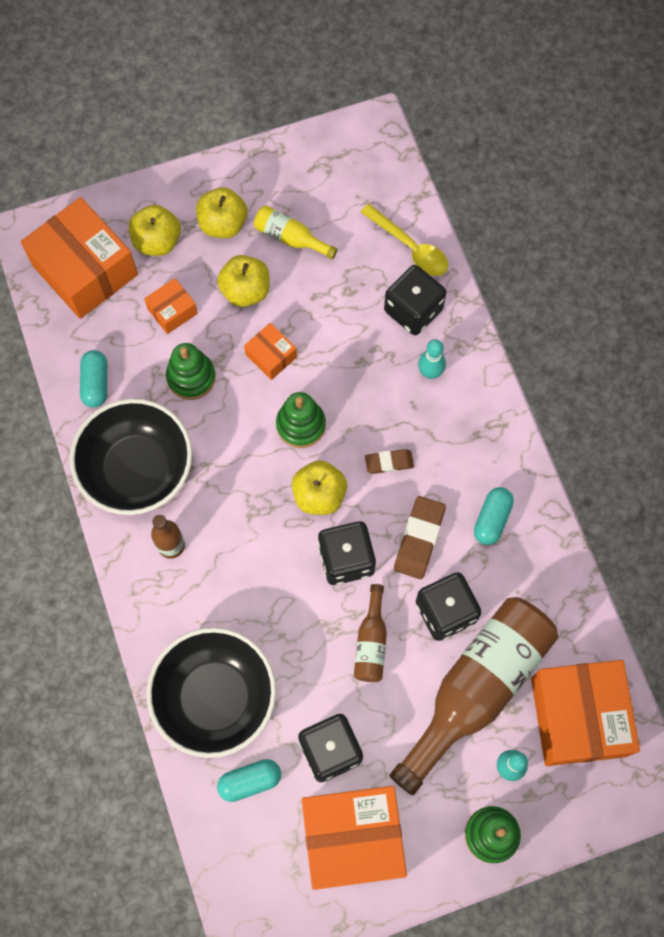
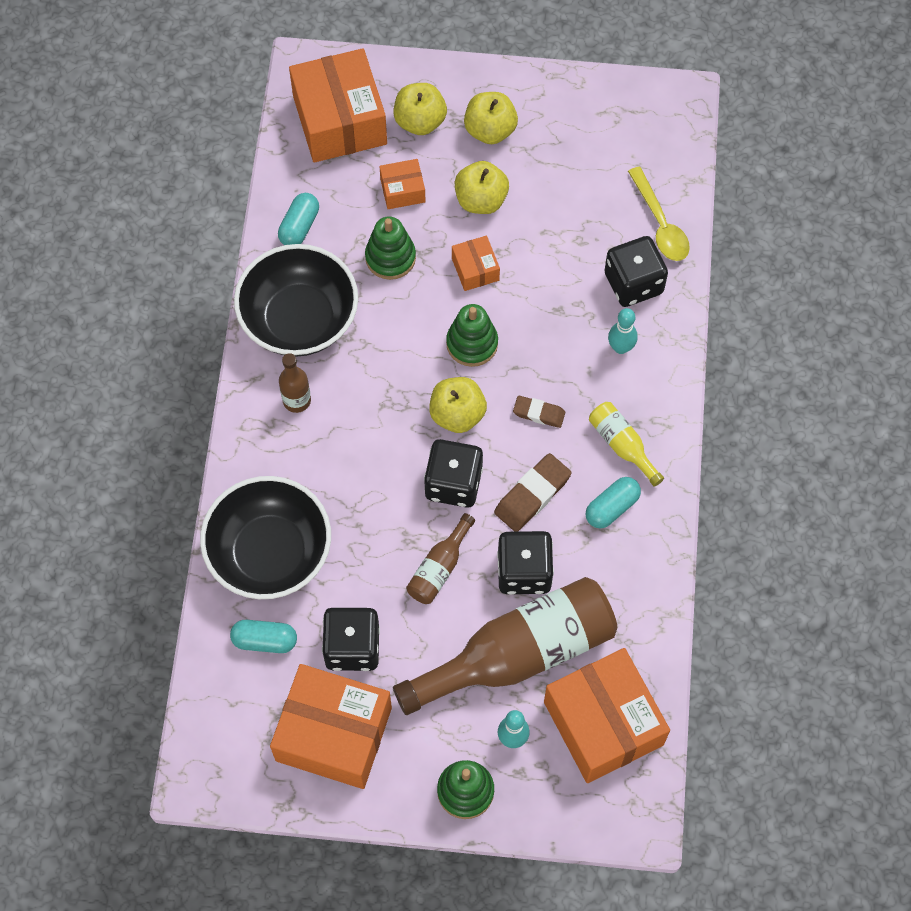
camera: 25 degrees right, 5 degrees down
yellow bottle [254,205,338,259] -> yellow bottle moved to [589,402,664,487]
orange box [531,660,640,766] -> orange box turned 45 degrees counterclockwise [544,648,670,783]

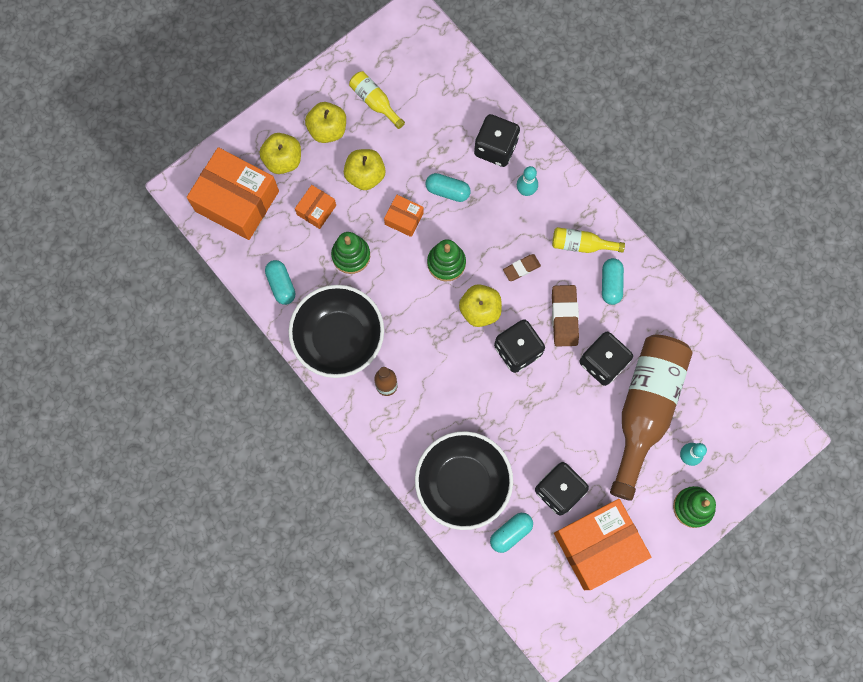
camera: 45 degrees left, 10 degrees up
brown bottle [406,513,475,604] -> none
orange box [544,648,670,783] -> none
yellow spoon [628,167,690,261] -> none
none -> yellow bottle [349,71,405,129]
none -> turquoise capsule [425,173,471,202]

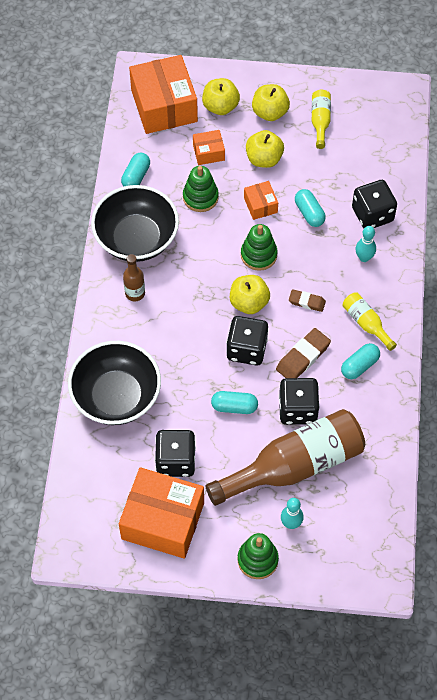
camera: 45 degrees right, 15 degrees down
turquoise capsule [490,513,533,553] -> turquoise capsule moved to [211,391,258,414]

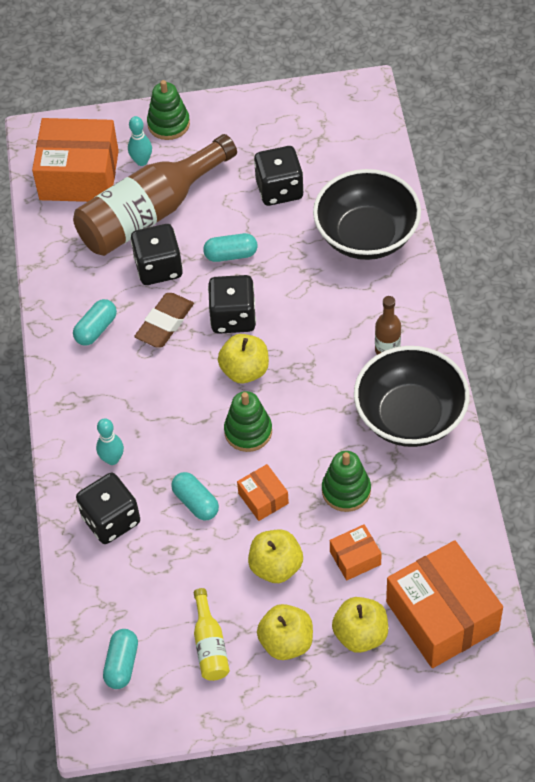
camera: 170 degrees right, 5 degrees down
orange box [119,467,204,559] -> orange box moved to [32,118,119,202]
turquoise capsule [121,153,150,187] -> turquoise capsule moved to [103,629,138,689]
brown eraser [289,289,326,312] -> none
yellow bottle [343,293,397,351] -> none

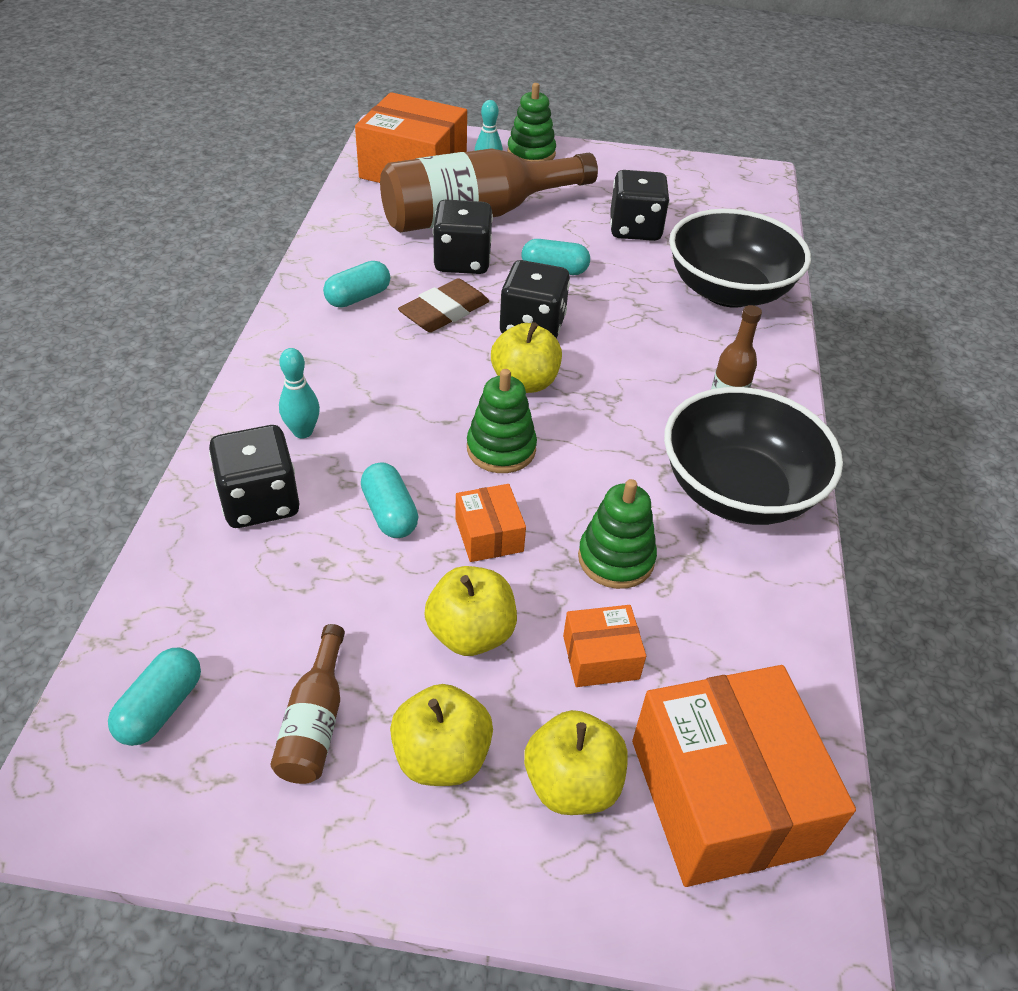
camera: 10 degrees right, 10 degrees down
yellow bottle [194,588,230,681] -> brown bottle [270,624,345,784]

